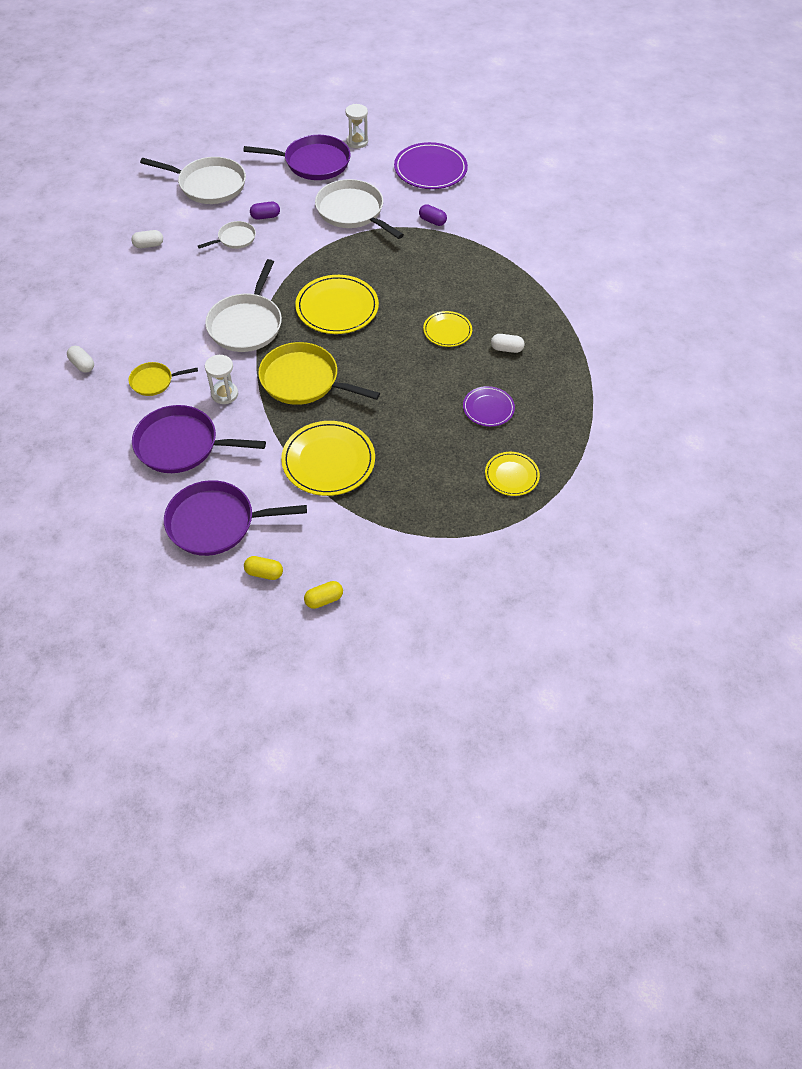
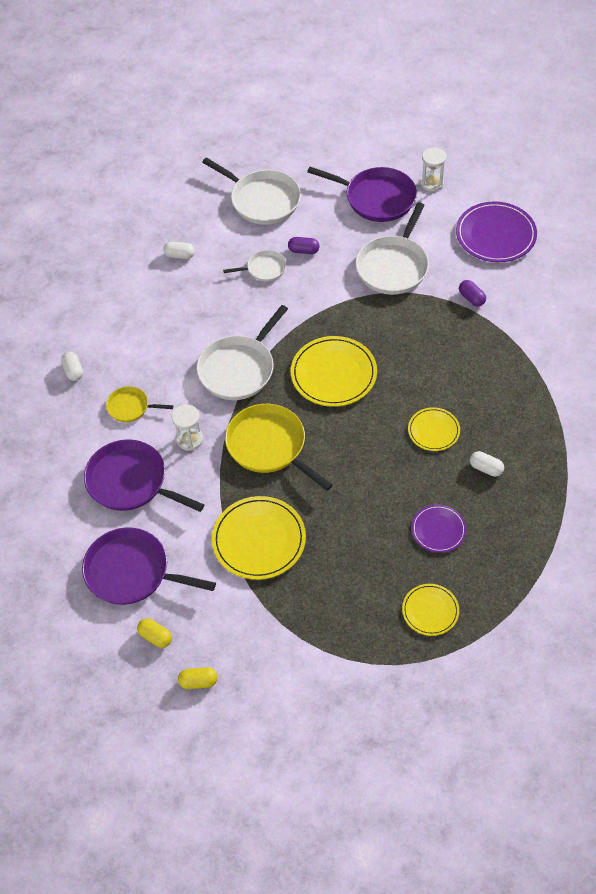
camera: 25 degrees right, 0 degrees up
white pan [315,179,404,239] -> white pan turned 135 degrees counterclockwise [355,203,429,295]

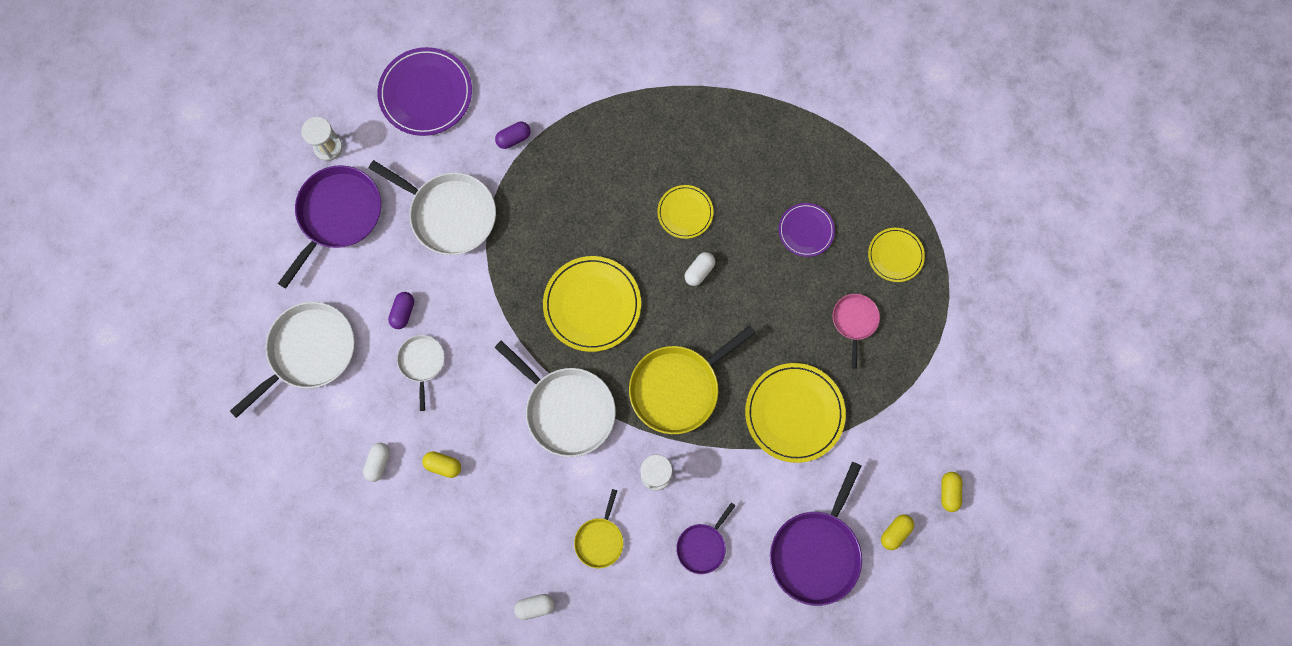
camera: 85 degrees left, 20 degrees up
purple pan [84,439,205,512] -> purple pan [676,502,736,574], size x0.54
white capsule [470,451,504,477] -> white capsule moved to [684,252,715,286]
none -> yellow capsule [422,451,461,478]
none -> pink pan [833,294,880,369]

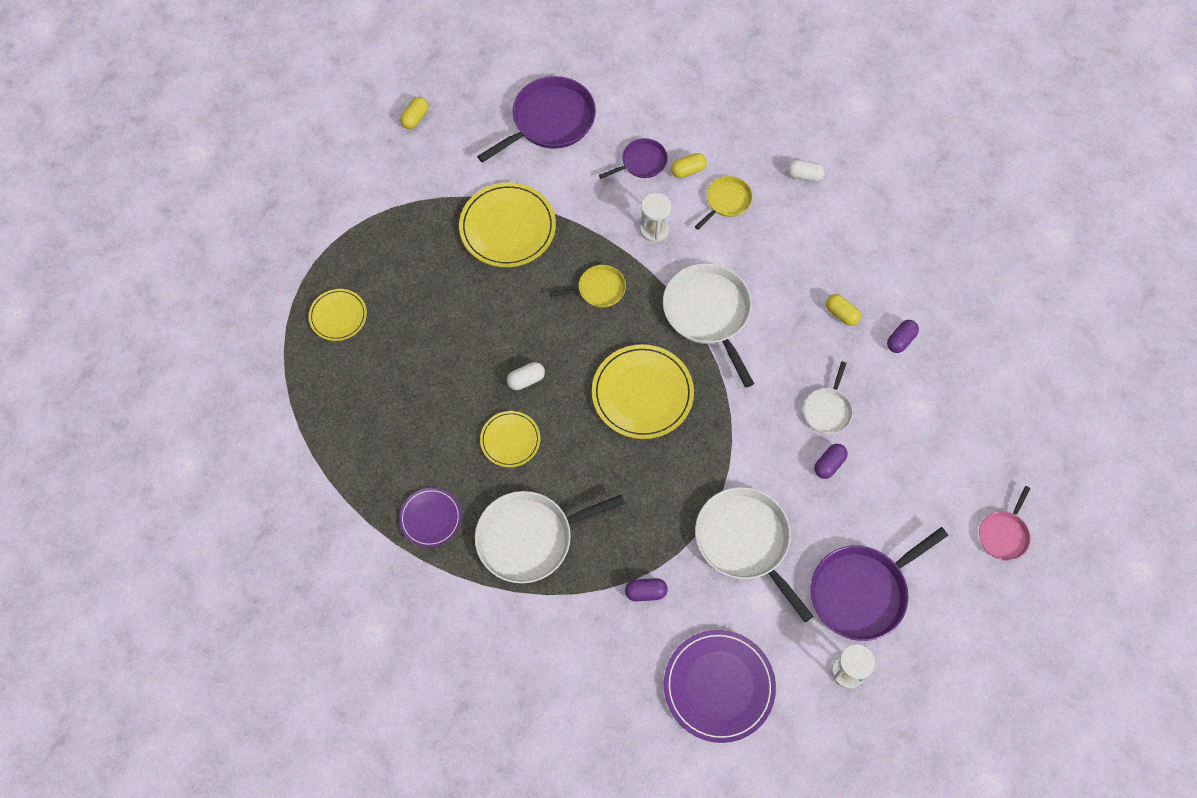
camera: 155 degrees left, 10 degrees down
white pan [230,302,355,418] -> white pan moved to [475,491,625,583]
white capsule [363,443,390,482] -> purple capsule [887,320,919,353]
yellow pan [629,325,756,434] -> yellow pan [550,265,626,308], size x0.54
purple plate [779,203,835,257] -> purple plate moved to [399,488,461,547]
pink pan [833,294,880,369] -> pink pan moved to [979,486,1031,560]
yellow capsule [881,514,914,550] -> yellow capsule moved to [671,153,707,178]

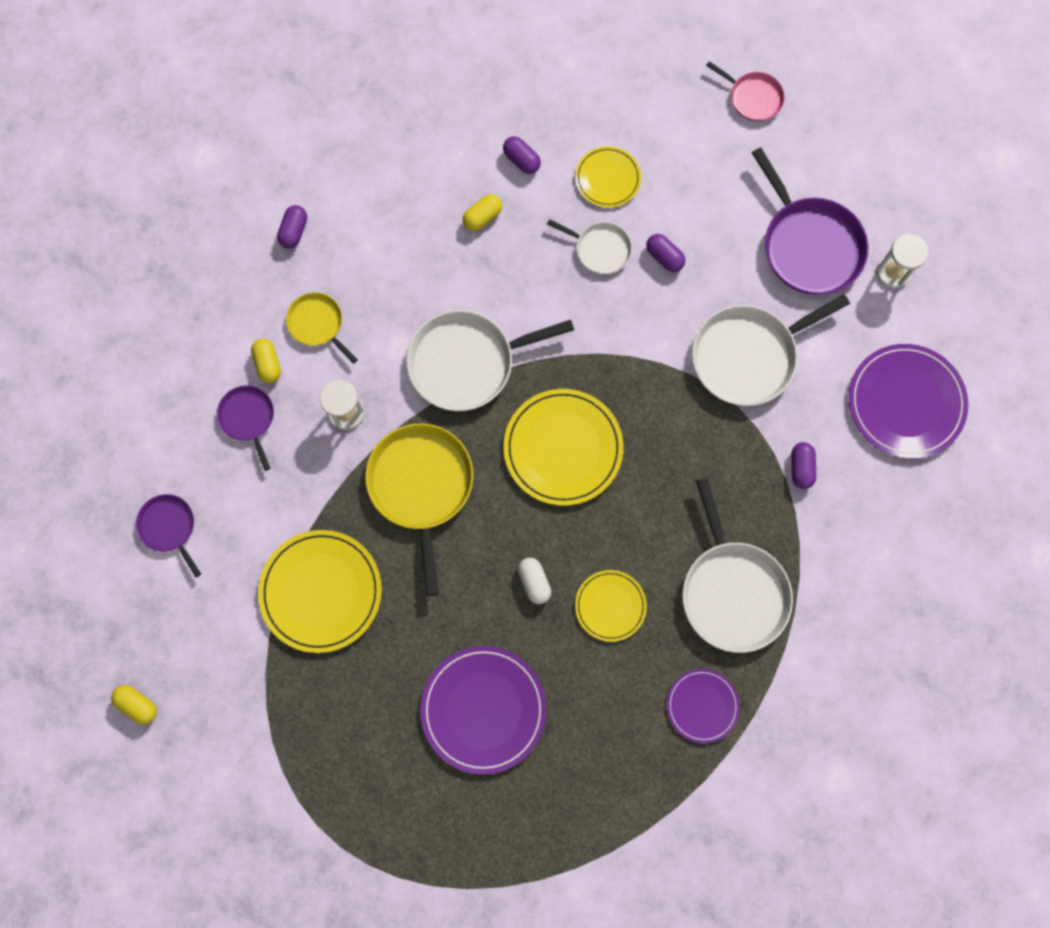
camera: 85 degrees left, 10 degrees up
yellow plate [309,289,367,341] -> yellow plate moved to [575,146,641,208]
purple pan [477,76,596,163] -> purple pan [136,494,201,578], size x0.54
yellow pan [550,265,626,308] -> yellow pan [365,424,473,596], size x1.86
white capsule [787,160,825,182] -> purple capsule [277,205,307,249]
none -> purple plate [420,646,546,775]

